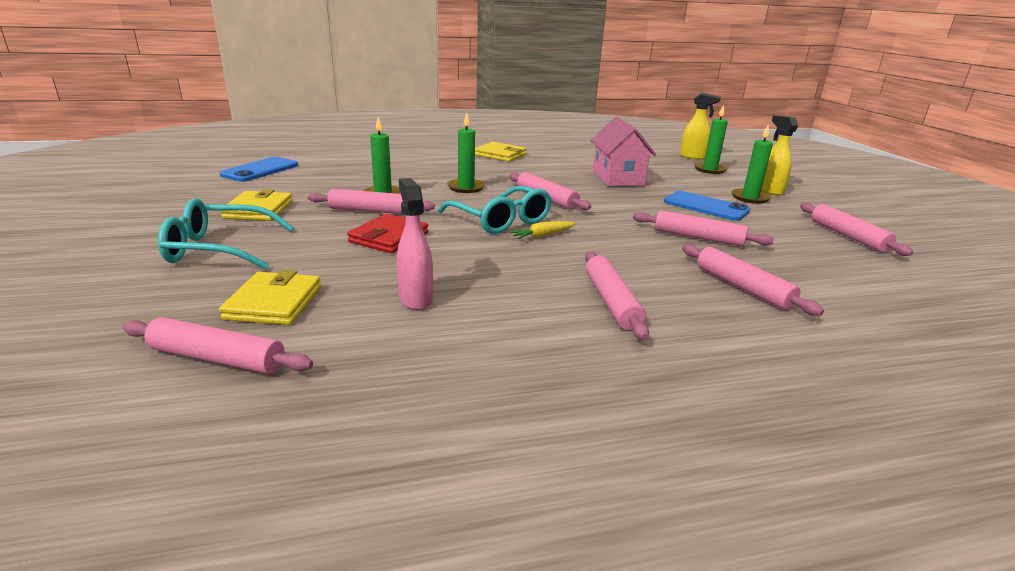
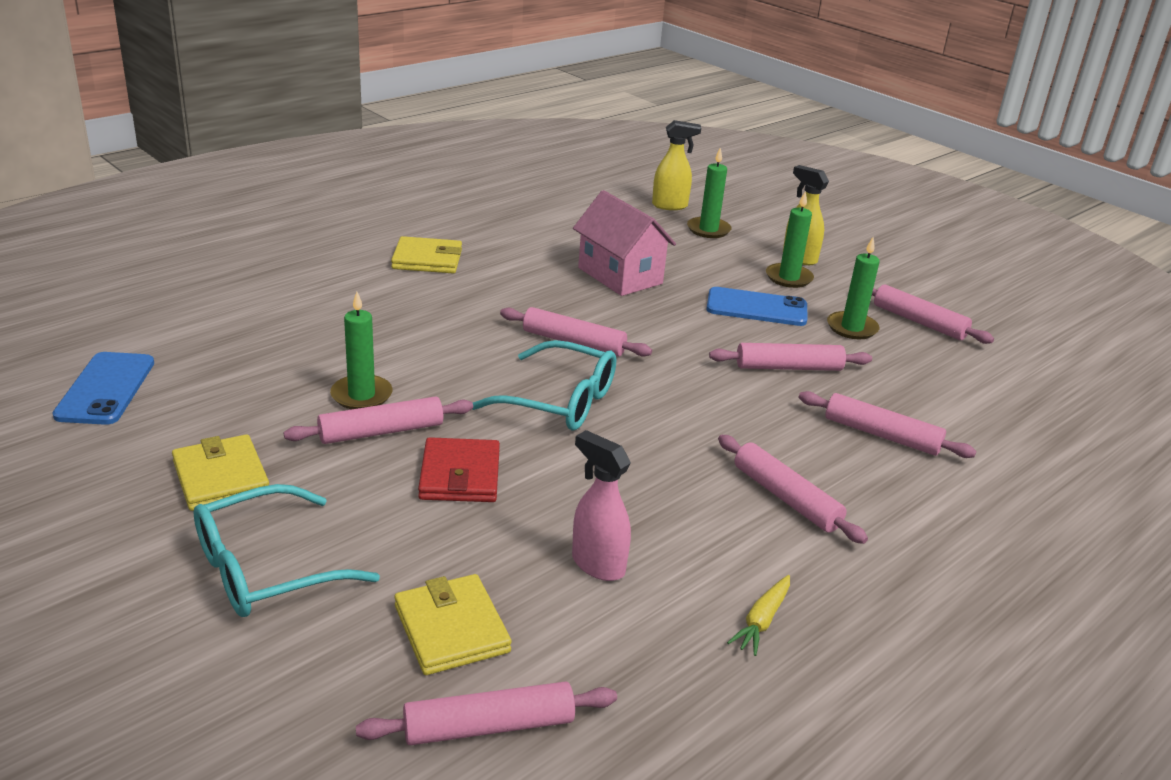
camera: 30 degrees left, 5 degrees up
green candle [447,113,485,193] -> green candle moved to [827,237,880,340]
yellow carrot [509,221,576,239] -> yellow carrot moved to [727,575,790,656]

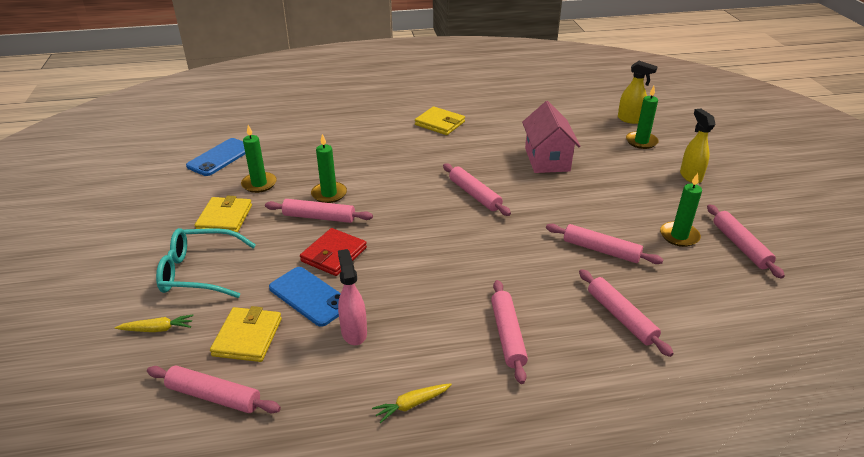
camera: 35 degrees right, 5 degrees up
turquoise glasses [473,340,616,431] -> none
blue phone [707,287,807,326] -> blue phone moved to [269,267,341,327]
green candle [766,191,814,288] -> green candle moved to [241,125,277,193]
none -> yellow carrot [115,315,193,332]

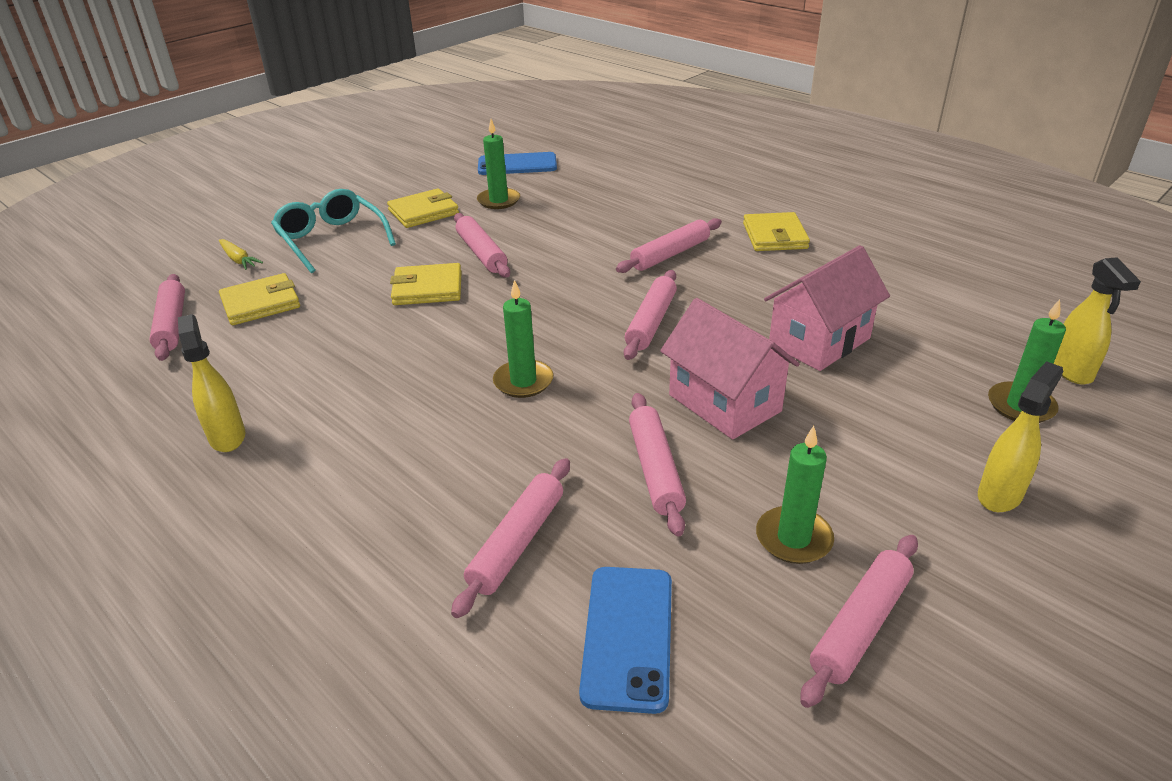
camera: 55 degrees right, 0 degrees up
blue phone [269,267,341,327] -> blue phone moved to [579,567,672,714]
red wallet [300,228,367,276] -> yellow wallet [390,263,462,305]
green candle [311,134,347,203] -> green candle moved to [493,280,553,398]
pink spray bottle [338,249,367,345] -> none
yellow carrot [372,383,452,423] -> yellow spray bottle [178,314,245,452]
pink rolling pin [491,280,528,384] -> pink rolling pin moved to [616,218,722,273]
none -> pink house [660,298,800,440]

